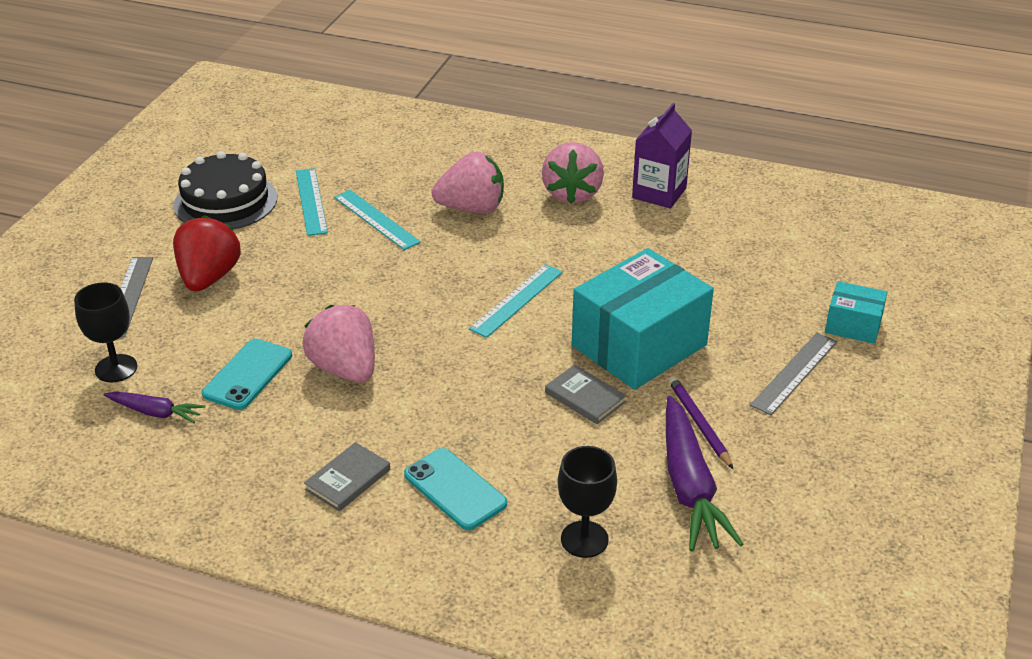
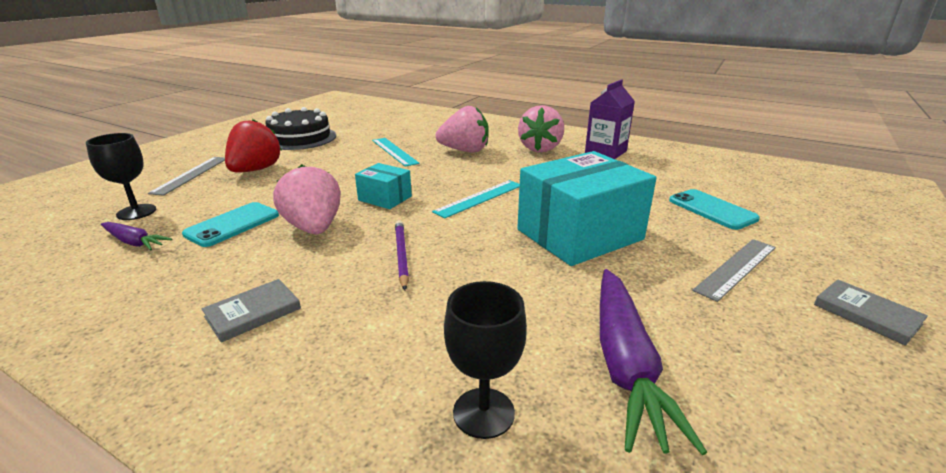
camera: 10 degrees right, 10 degrees down
turquoise ruler [296,168,328,236] -> none
turquoise phone [404,448,507,530] -> turquoise phone moved to [669,189,760,230]
grey book [545,365,627,424] -> grey book moved to [814,279,928,345]
purple pencil [668,376,733,469] -> purple pencil moved to [395,220,409,290]
turquoise box [825,281,888,344] -> turquoise box moved to [355,163,412,209]

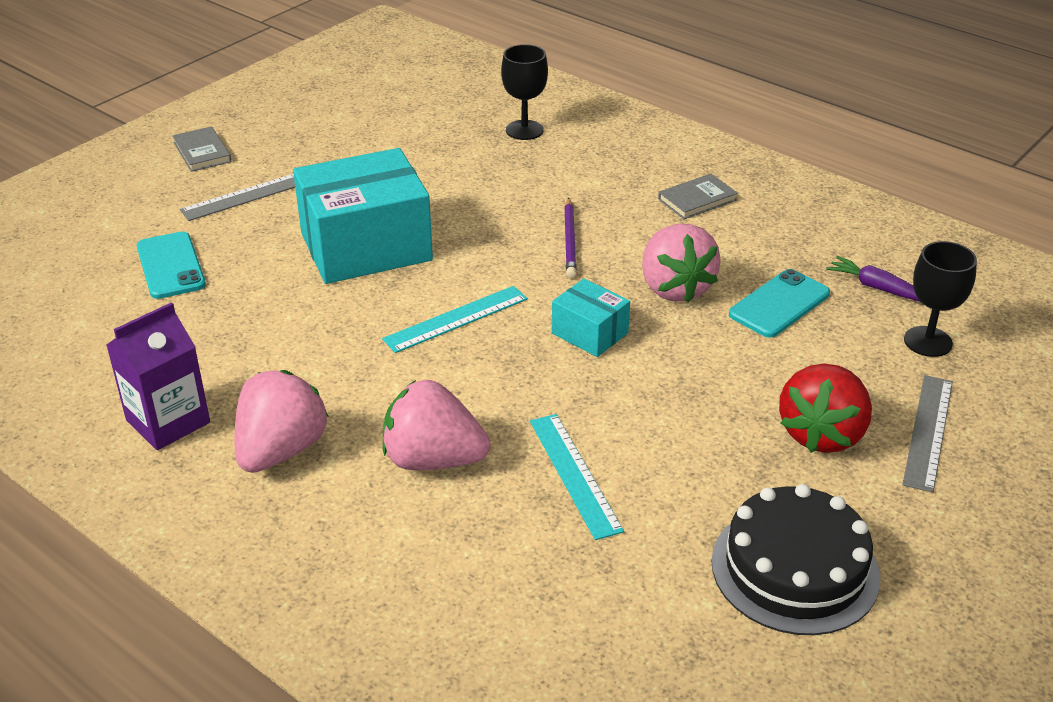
camera: 170 degrees left, 10 degrees up
purple carrot [600,269,707,455] -> none

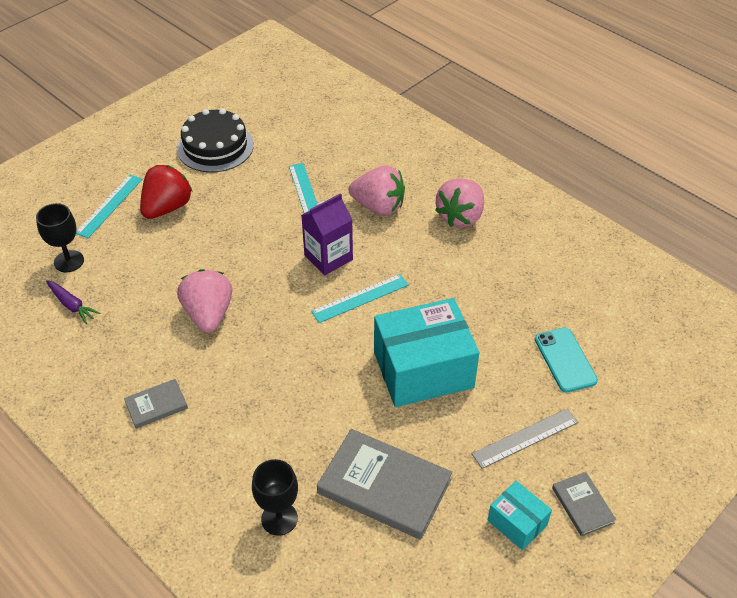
camera: 175 degrees left, 10 degrees up
purple carton [106,302,210,450] -> purple carton moved to [301,193,353,275]
turquoise box [552,278,630,357] -> turquoise box moved to [487,481,552,550]
purple pencil [564,198,577,278] -> none
turquoise phone [729,269,830,338] -> none
grey ruler [902,375,953,493] -> turquoise ruler [76,175,143,238]
none -> grey book [317,429,452,540]

